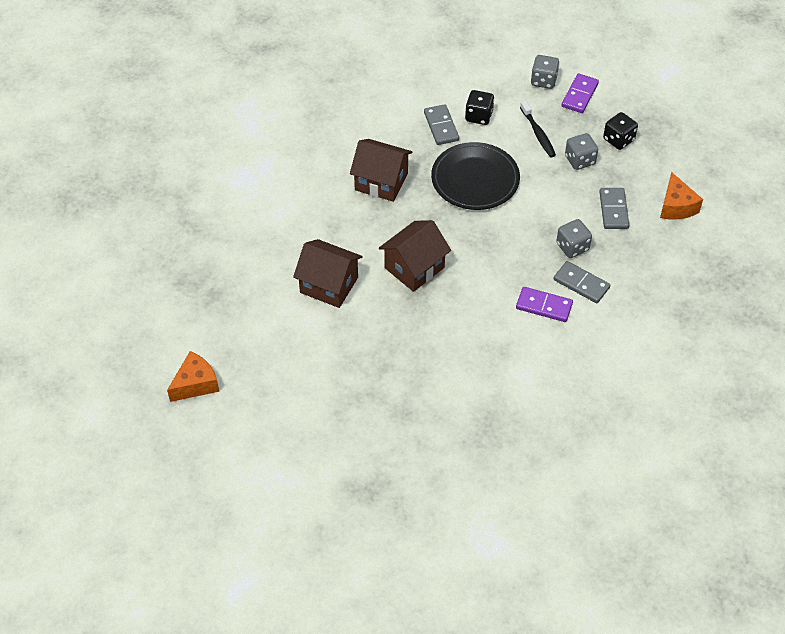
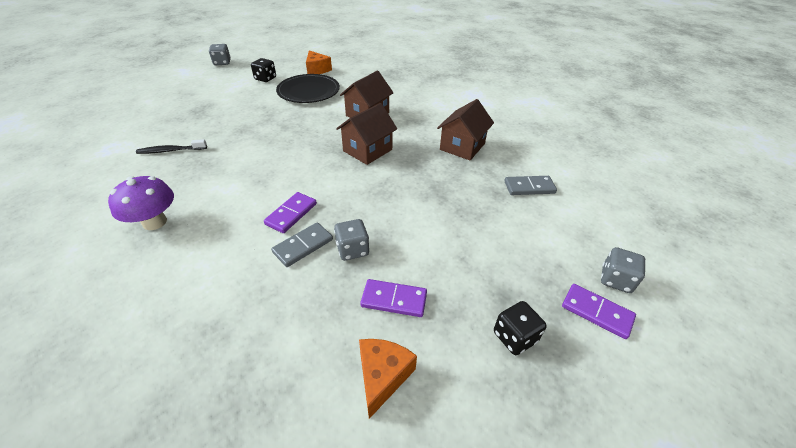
camera: 100 degrees right, 10 degrees down
brown house [379,220,451,292] -> brown house turned 75 degrees clockwise [336,103,397,165]
black plate [431,142,520,210] -> black plate moved to [276,74,340,103]
black dice [465,90,494,125] -> black dice moved to [251,58,276,82]
black toothbrush [520,100,556,158] -> black toothbrush moved to [136,139,207,154]
grey dice [565,133,598,170] -> grey dice moved to [209,44,231,65]
grey domino [599,188,629,229] -> purple domino [360,279,427,317]
orange cheese [660,172,703,219] -> orange cheese turned 105 degrees clockwise [359,339,417,419]
none -> purple mushroom [108,176,174,230]

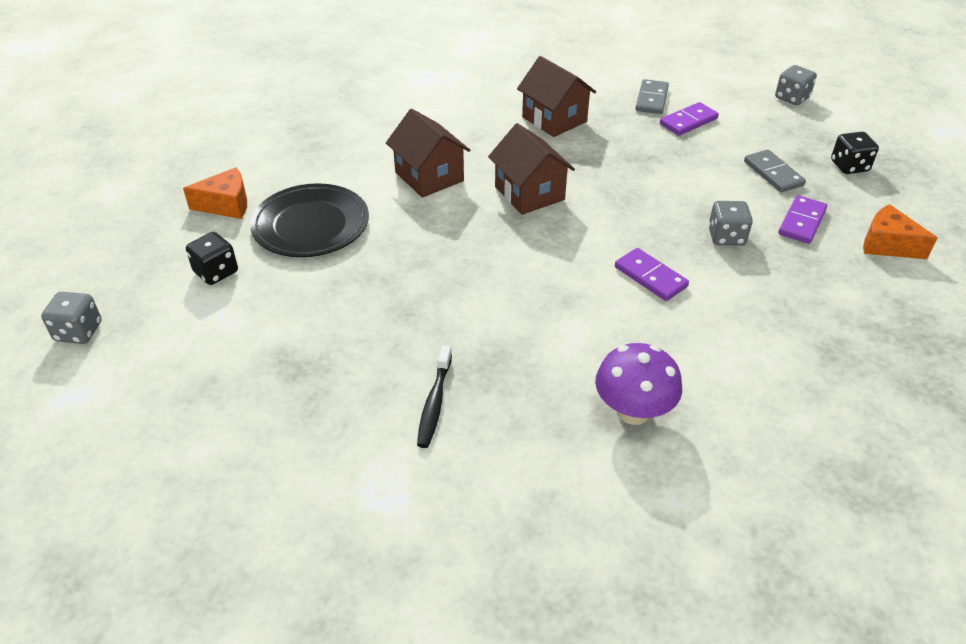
camera: 70 degrees left, 0 degrees up
grey domino [271,222,333,267] -> grey domino moved to [744,150,806,192]
purple domino [562,284,636,339] -> purple domino moved to [660,102,719,136]

